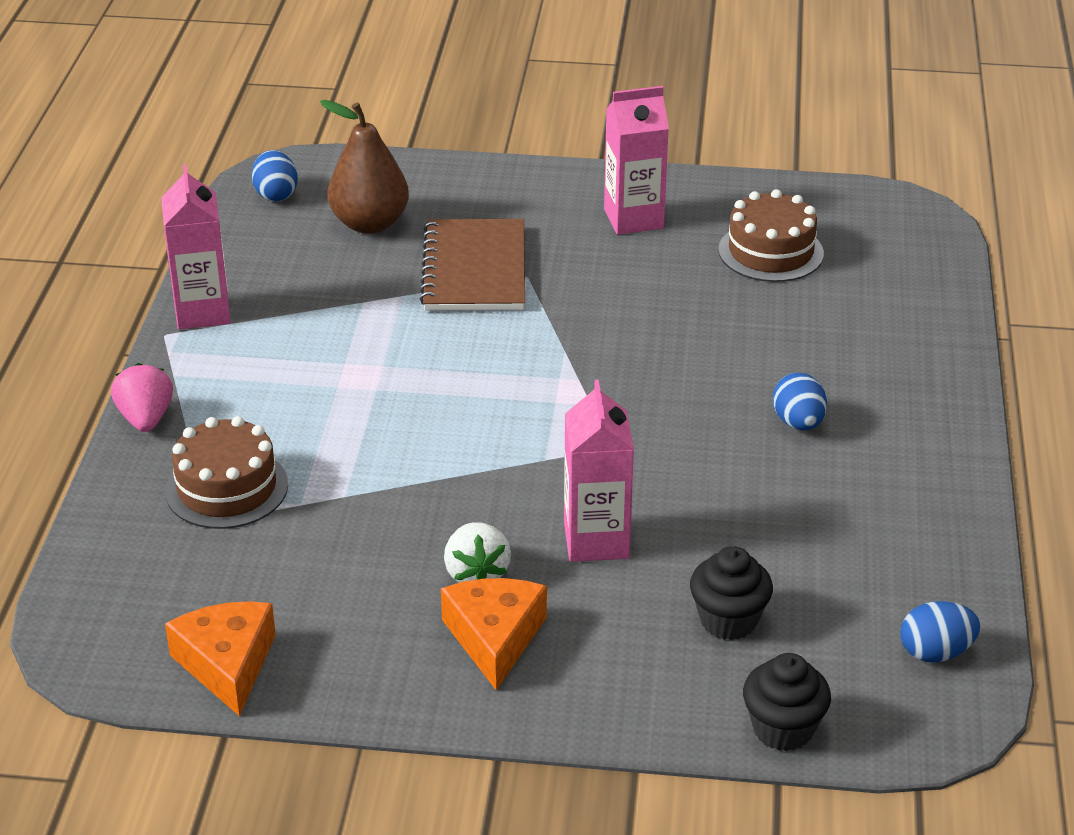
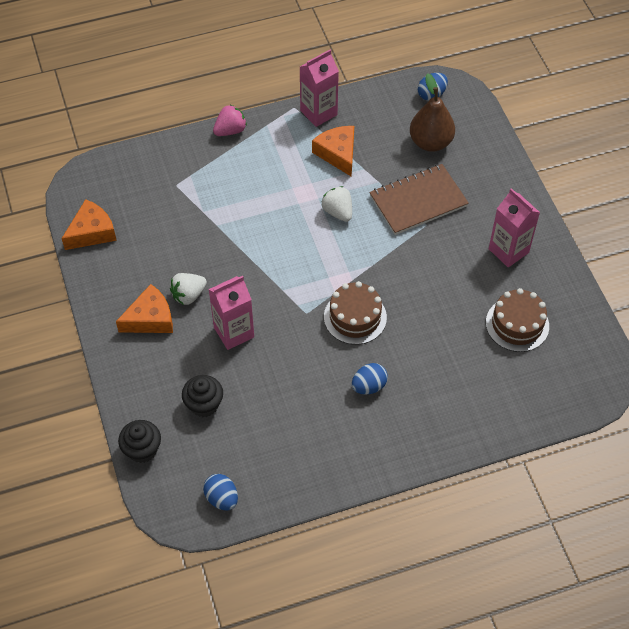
camera: 65 degrees right, 20 degrees up
brown cake [165,416,288,529] -> brown cake moved to [324,281,387,345]
none -> orange cheese [312,126,354,177]
none -> white strawberry [321,186,352,222]

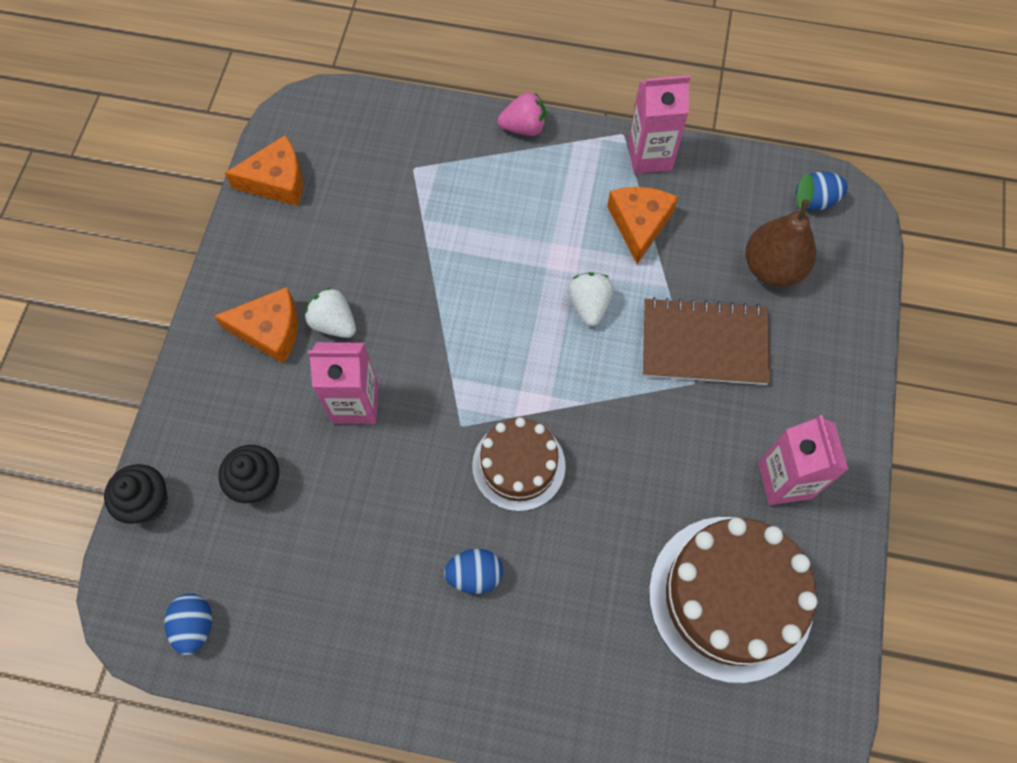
camera: 30 degrees right, 10 degrees up
white strawberry [170,273,207,305] -> white strawberry turned 45 degrees clockwise [305,288,356,338]
brown cake [486,288,549,352] -> brown cake [649,517,818,683], size x1.66

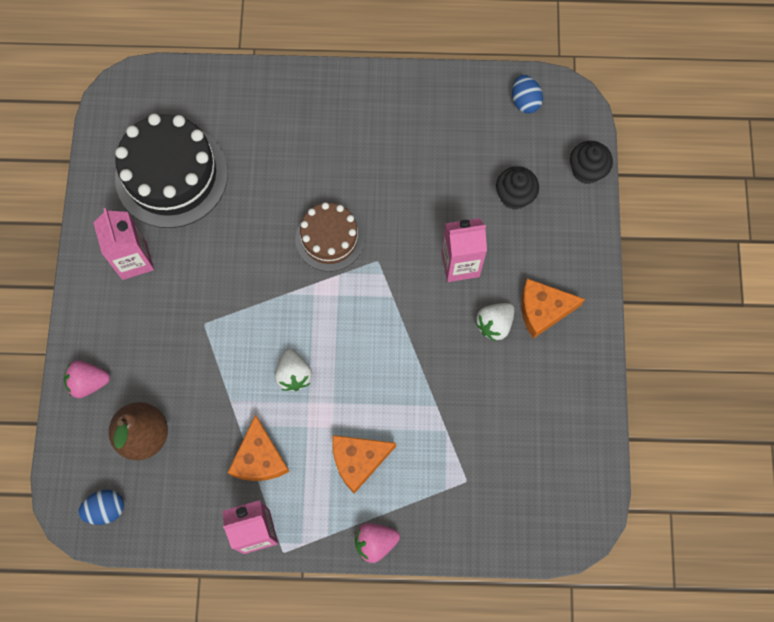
camera: 170 degrees right, 5 degrees up
orange cheese [225,135,303,206] -> orange cheese moved to [332,435,396,494]
white strawberry [305,288,356,338] -> white strawberry turned 105 degrees clockwise [475,303,514,342]
blue egg [444,549,503,594] -> none
brown notebook [643,297,770,385] -> none
brown cake [649,517,818,683] -> black cake [115,114,228,228]
none -> pink strawberry [64,360,110,398]

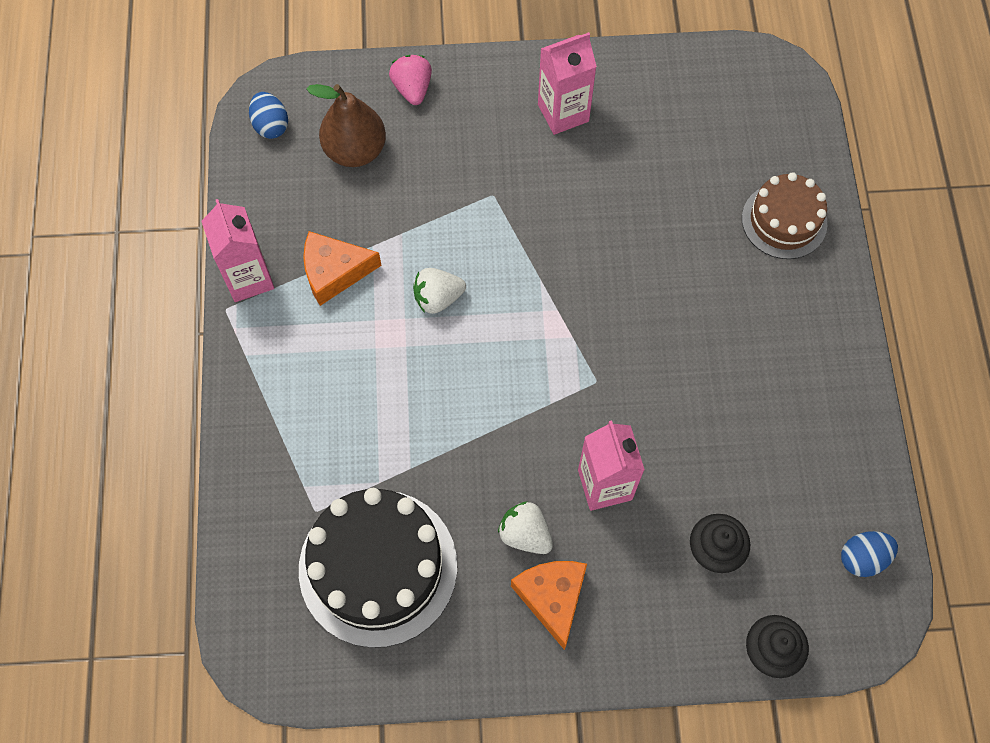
camera: 85 degrees right, 5 degrees down
black cake [115,114,228,228] -> black cake moved to [299,488,457,648]
brown cake [296,202,364,272] -> brown cake moved to [742,172,827,259]
orange cheese [332,435,396,494] -> none
pink strawberry [355,523,400,563] -> none

